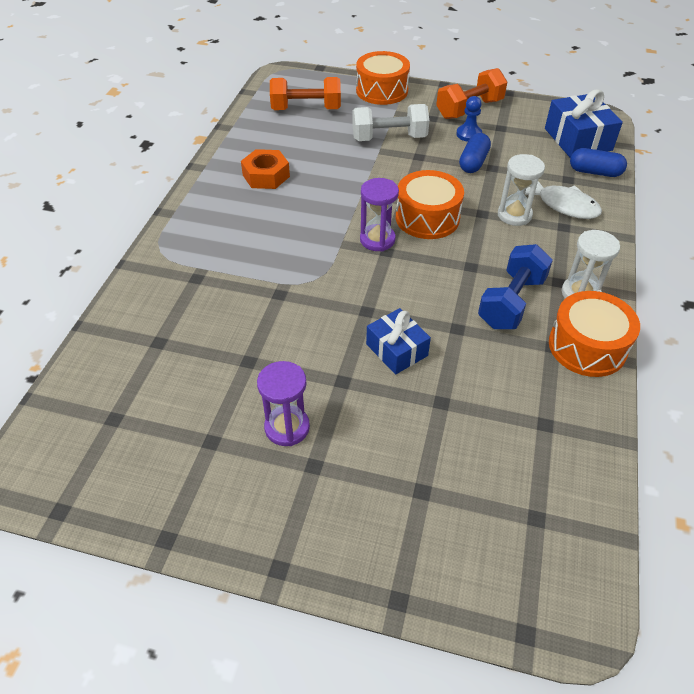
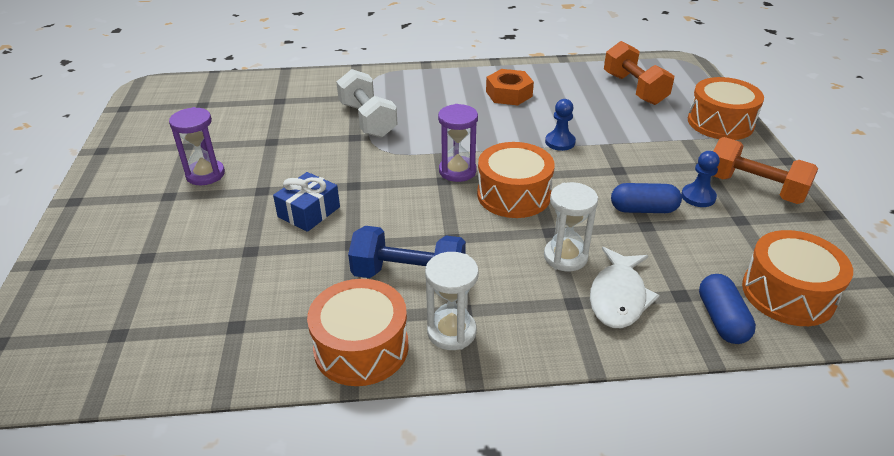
camera: 70 degrees right, 10 degrees down
white dumbbell [352,104,429,141] -> white dumbbell moved to [336,69,398,138]
blue gift [545,89,623,158] -> orange drum [742,230,853,326]
none -> blue pawn [545,99,576,151]

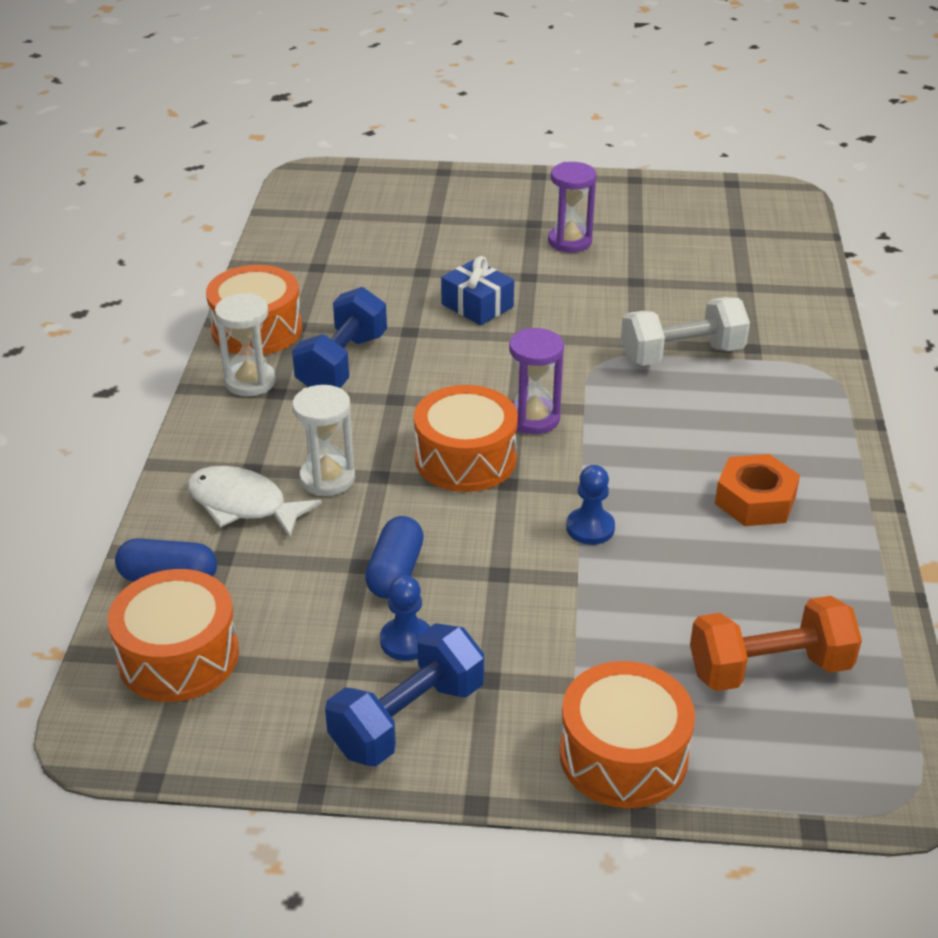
camera: 100 degrees right, 0 degrees up
orange dumbbell [713,137,818,204] -> blue dumbbell [325,623,484,766]

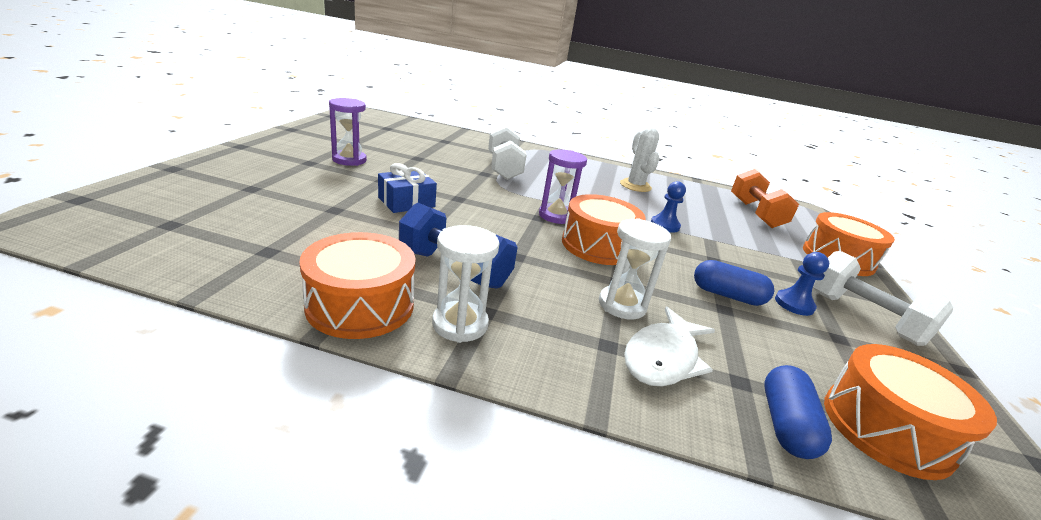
camera: 85 degrees left, 10 degrees down
blue dumbbell [325,623,484,766] -> white dumbbell [813,251,953,346]
orange nut [715,454,800,526] -> white cactus [620,127,660,192]

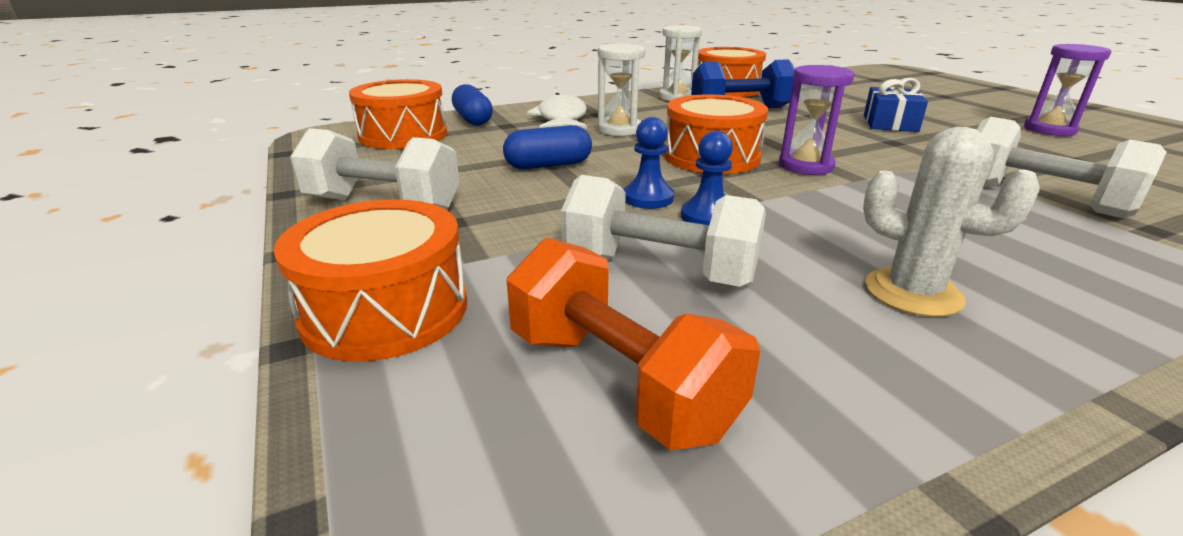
camera: 145 degrees right, 0 degrees up
blue pawn [775,252,829,316] -> blue pawn moved to [624,117,674,209]
none -> white dumbbell [561,175,766,287]

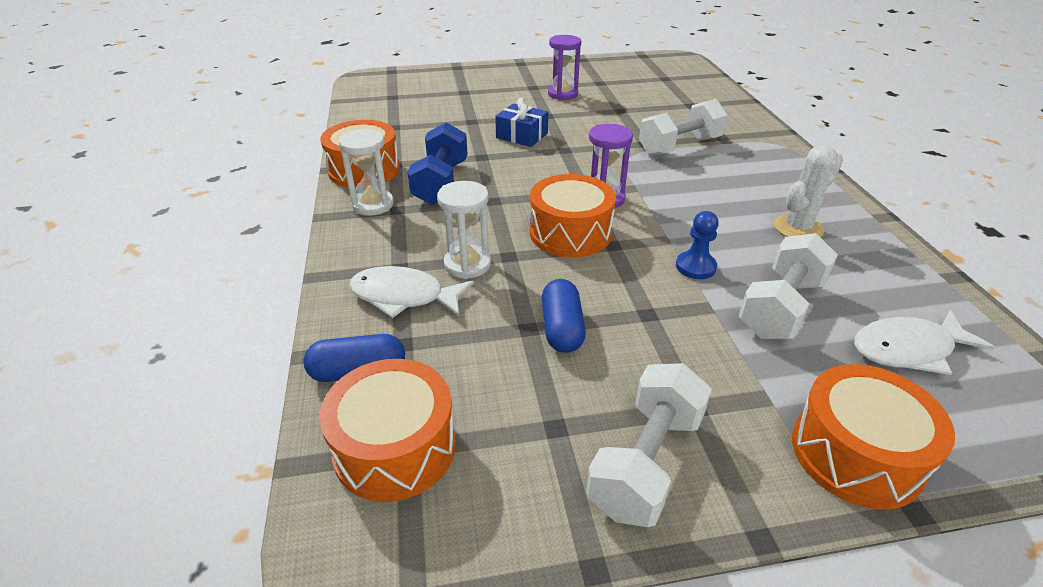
camera: 75 degrees left, 10 degrees up
orange dumbbell [507,237,760,450] -> white fish [854,310,994,375]
blue pawn [624,117,674,209] -> none

